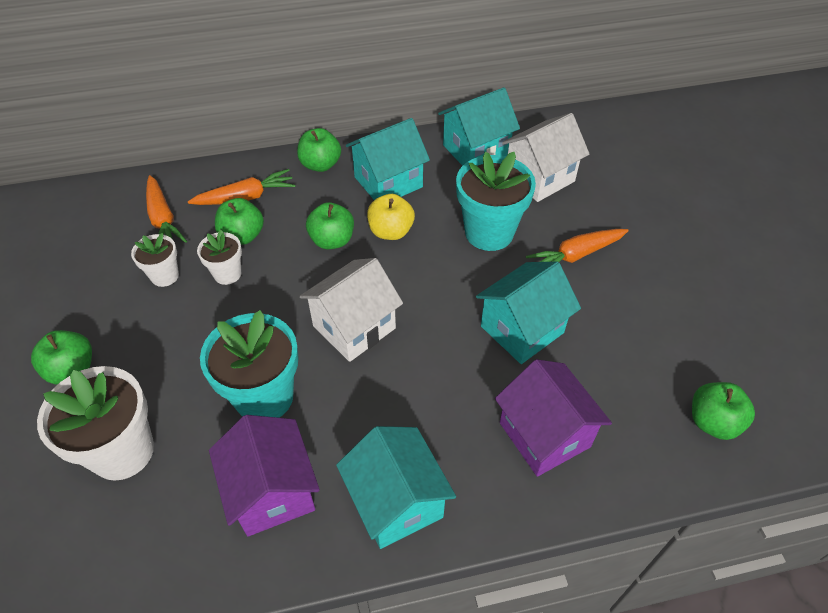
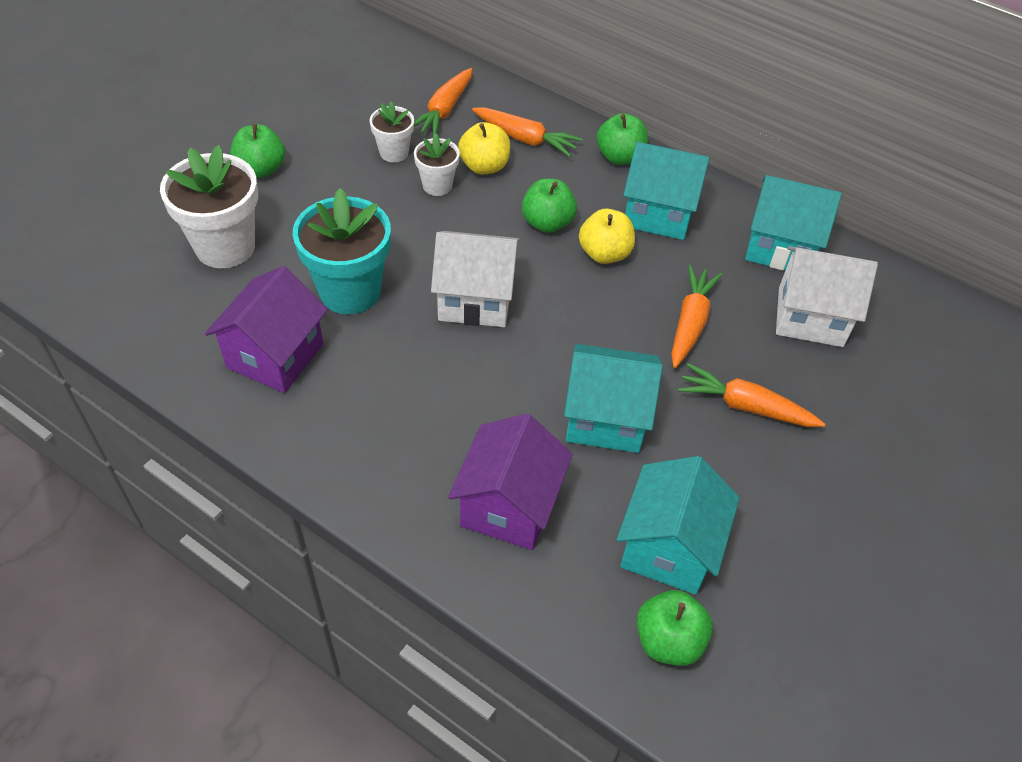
camera: 45 degrees right, 0 degrees up
green apple [215,198,264,245] -> yellow apple [458,122,510,175]
turquoise house [336,426,456,549] -> turquoise house moved to [617,456,740,595]
turquoise flower pot [456,152,536,251] -> orange carrot [671,265,722,368]

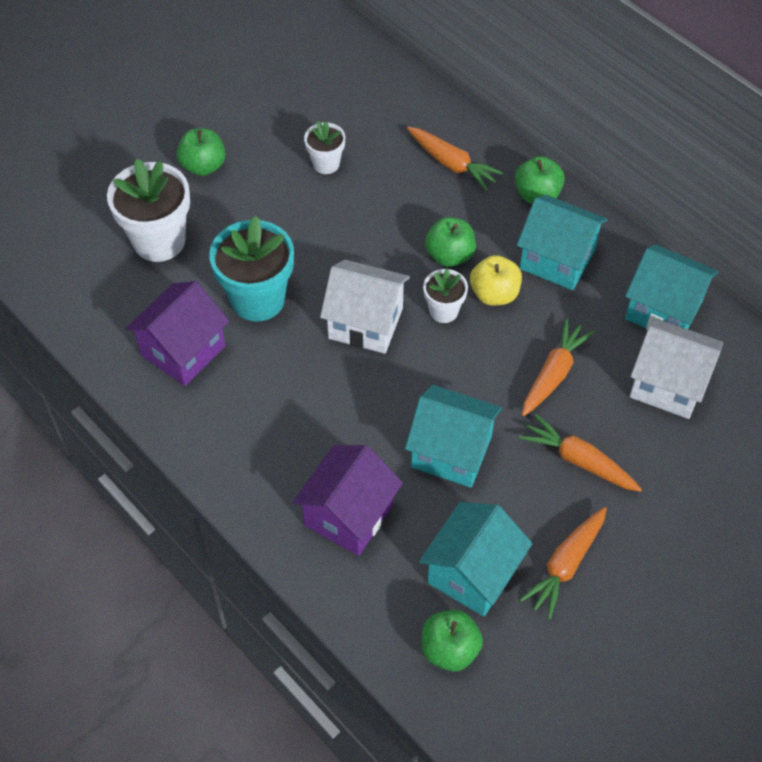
camera: 15 degrees right, 5 degrees up
orange carrot [414,68,472,136] -> orange carrot moved to [519,507,607,620]
white flower pot [414,134,460,196] -> white flower pot moved to [423,268,468,323]
yellow apple [458,122,510,175] -> none

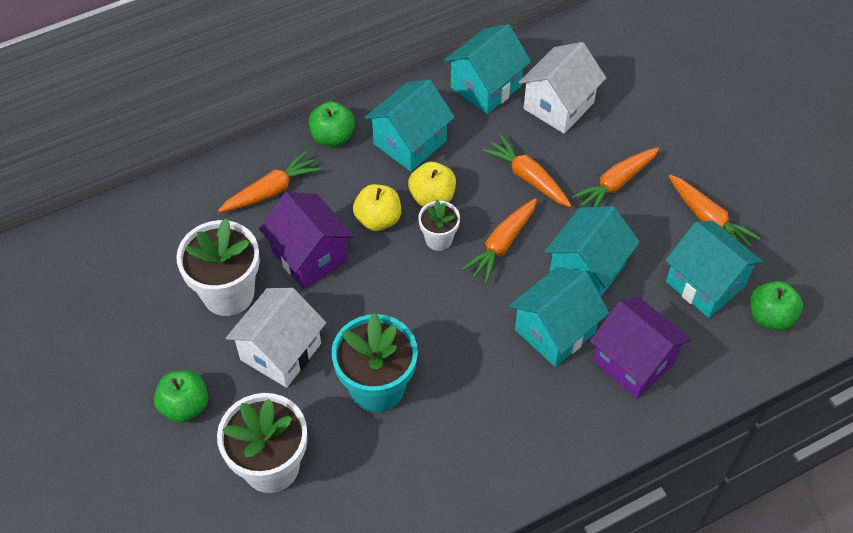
camera: 75 degrees left, 0 degrees up
purple house [125,281,229,386] -> purple house moved to [259,192,354,289]
white flower pot [304,121,345,174] -> white flower pot [176,218,260,316], size x1.86
white house [320,260,410,354] -> white house moved to [226,288,326,388]
green apple [425,217,476,267] -> yellow apple [353,184,401,231]
none -> orange carrot [462,198,537,284]
none -> turquoise house [509,267,609,367]

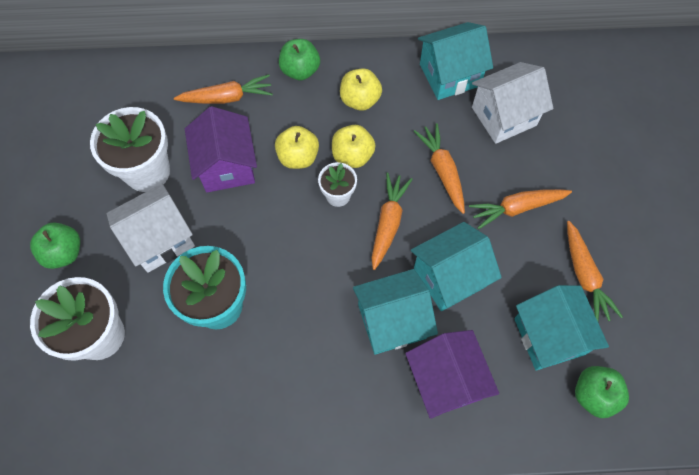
camera: 25 degrees right, 10 degrees up
turquoise house [365,80,455,172] -> yellow apple [340,68,382,111]
orange carrot [462,198,537,284] -> orange carrot turned 135 degrees clockwise [371,173,412,270]

